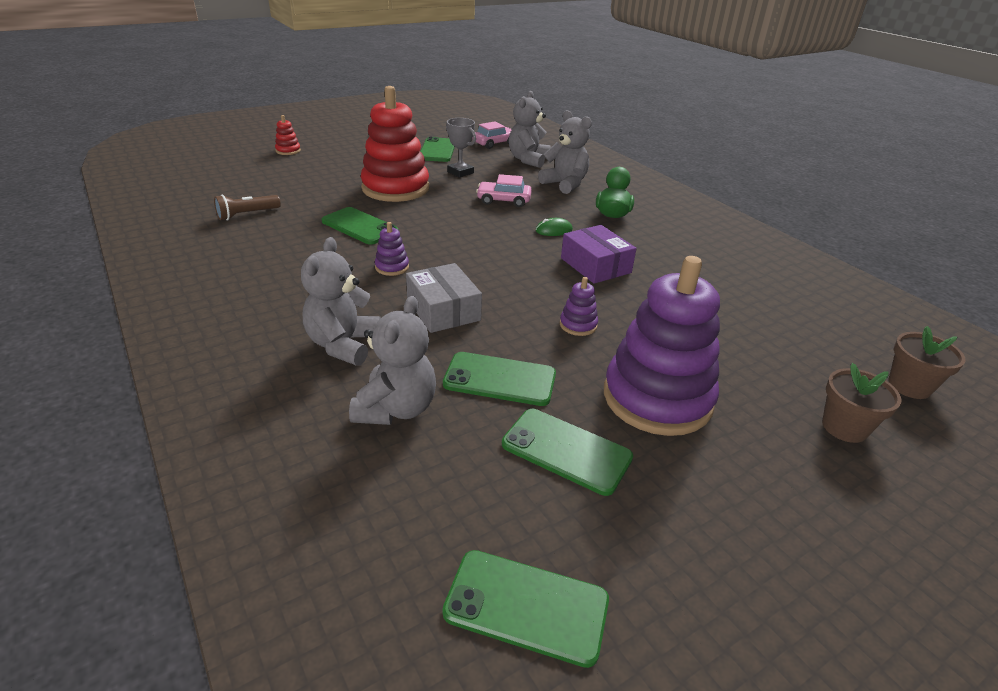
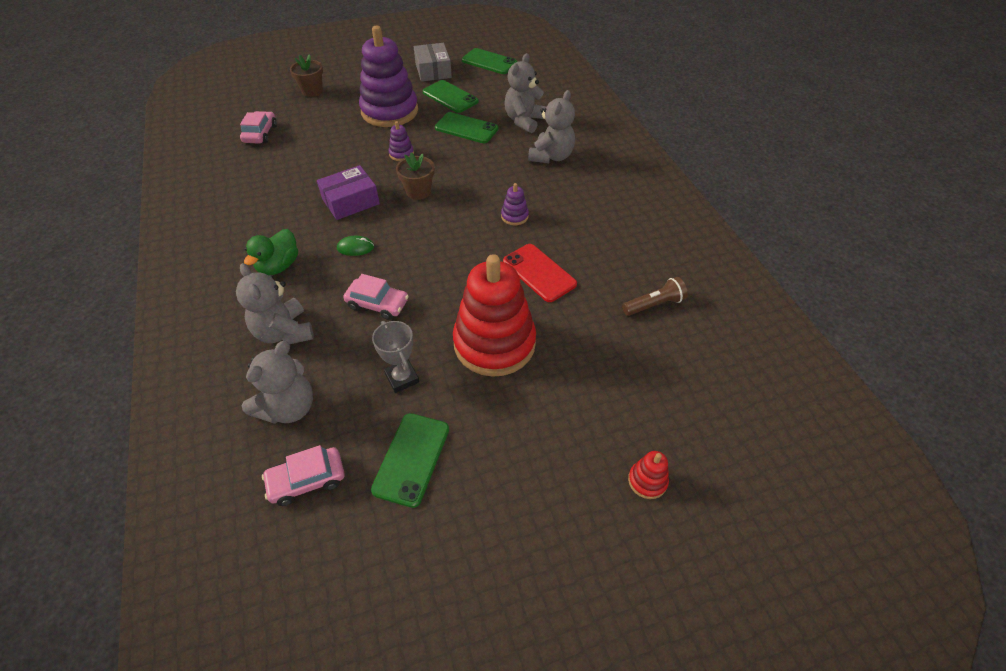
camera: 165 degrees left, 15 degrees up
green phone [321,207,399,245] -> red phone [503,244,577,302]
grey box [406,263,482,333] -> grey box moved to [414,43,452,82]
purple box [561,225,637,284] -> purple box turned 75 degrees clockwise [317,165,380,220]
brown flower pot [888,326,965,399] -> brown flower pot moved to [396,152,435,200]
none -> pink car [240,111,277,144]

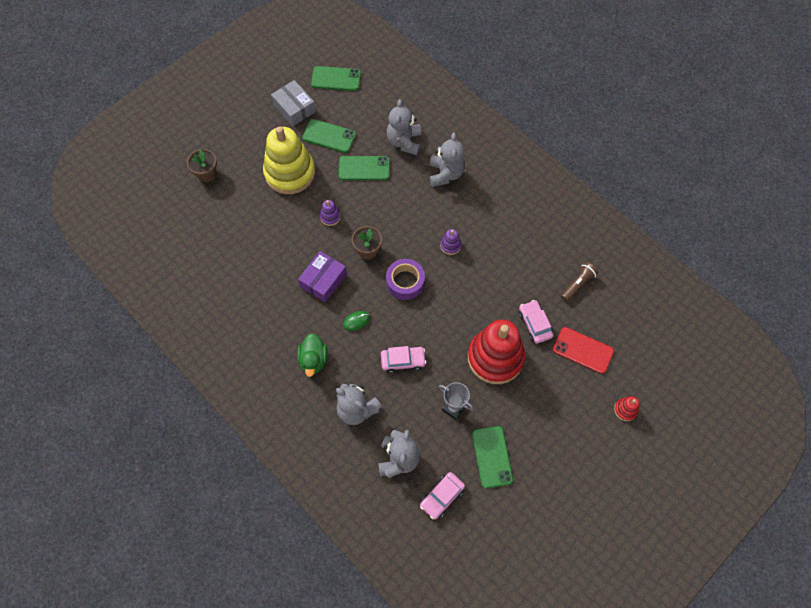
camera: 25 degrees left, 15 degrees up
pink car [240,111,277,144] -> pink car moved to [519,300,553,344]
purple stacking toy [359,26,418,127] -> yellow stacking toy [263,126,315,194]
red phone [503,244,577,302] -> red phone moved to [553,327,614,374]
none -> purple tape [386,259,425,300]

